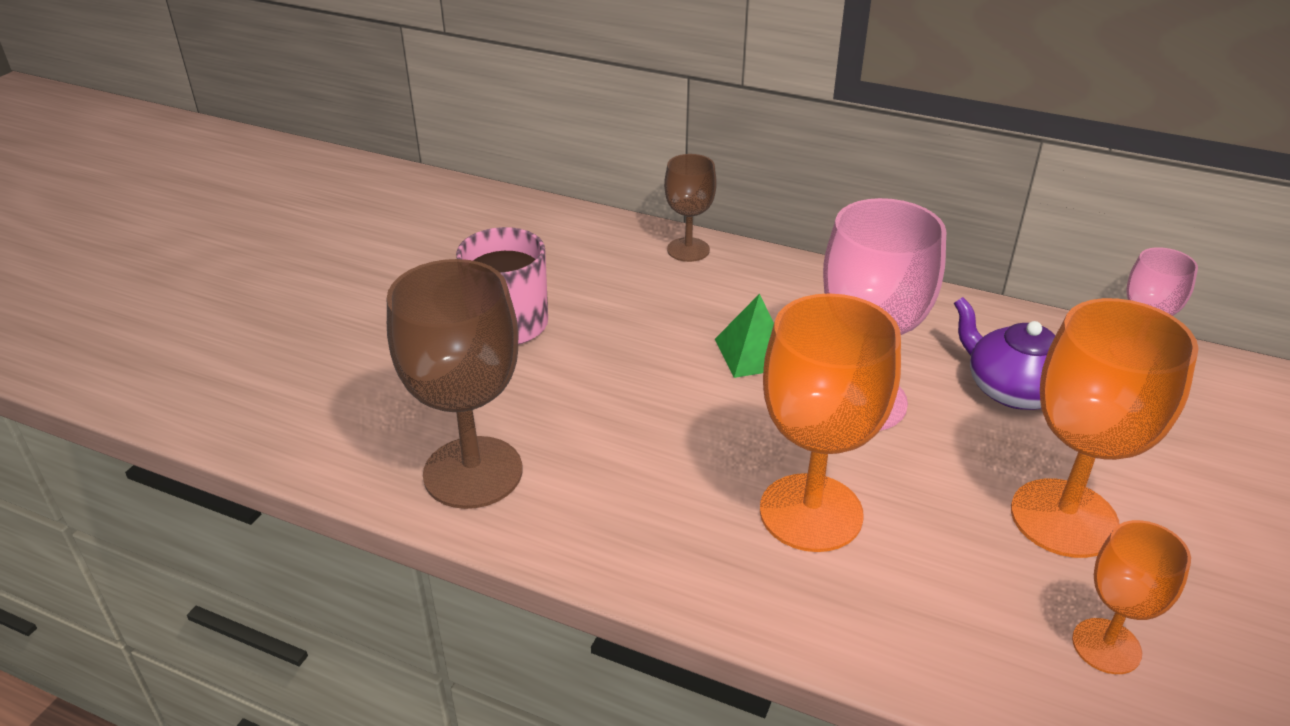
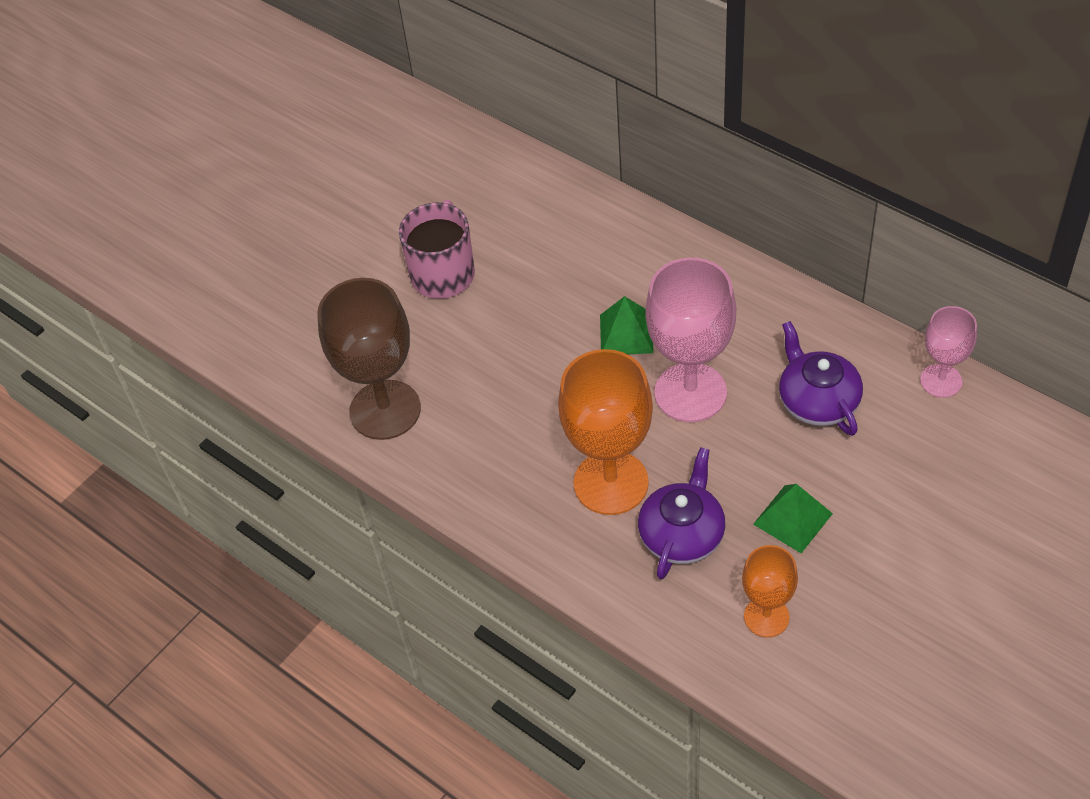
camera: 20 degrees right, 15 degrees up
brown goblet [664,154,717,262] -> none
orange goblet [1011,298,1199,558] -> green pyramid [753,484,833,553]
none -> purple teapot [638,447,726,580]

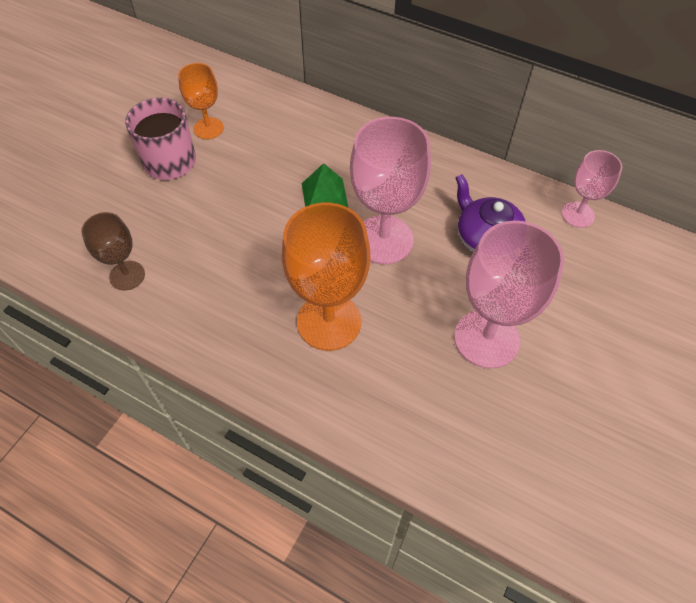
camera: 15 degrees left, 5 degrees up
brown goblet [317,278,421,440] -> brown goblet [81,212,145,290], size x0.56
purple teapot [638,447,726,580] -> none
orange goblet [742,545,798,637] -> orange goblet moved to [178,63,224,139]
green pyramid [753,484,833,553] -> pink goblet [454,220,564,369]

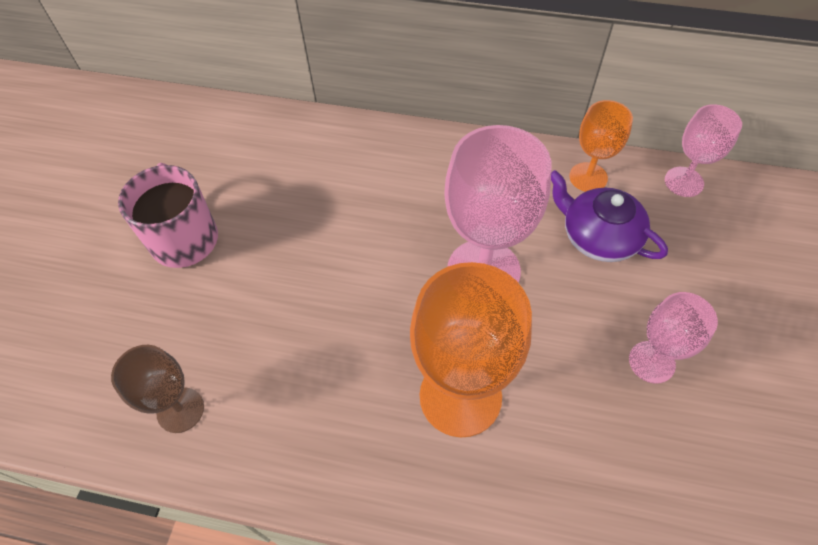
camera: 15 degrees left, 0 degrees up
orange goblet [178,63,224,139] -> orange goblet moved to [569,100,633,192]
green pyramid [302,163,348,207] -> none
pink goblet [454,220,564,369] -> pink goblet [629,292,718,383], size x0.56

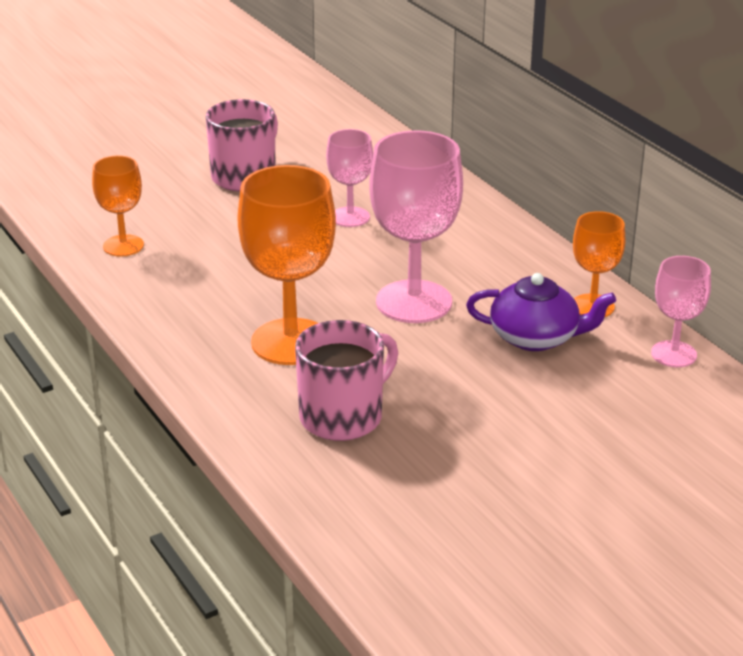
camera: 45 degrees right, 25 degrees down
brown goblet [111,345,204,433] -> orange goblet [92,155,144,257]
purple teapot [551,170,668,262] -> purple teapot turned 105 degrees clockwise [466,273,616,351]
pink goblet [629,292,718,383] -> pink goblet moved to [326,129,373,227]
none -> pink mug [295,320,398,441]

